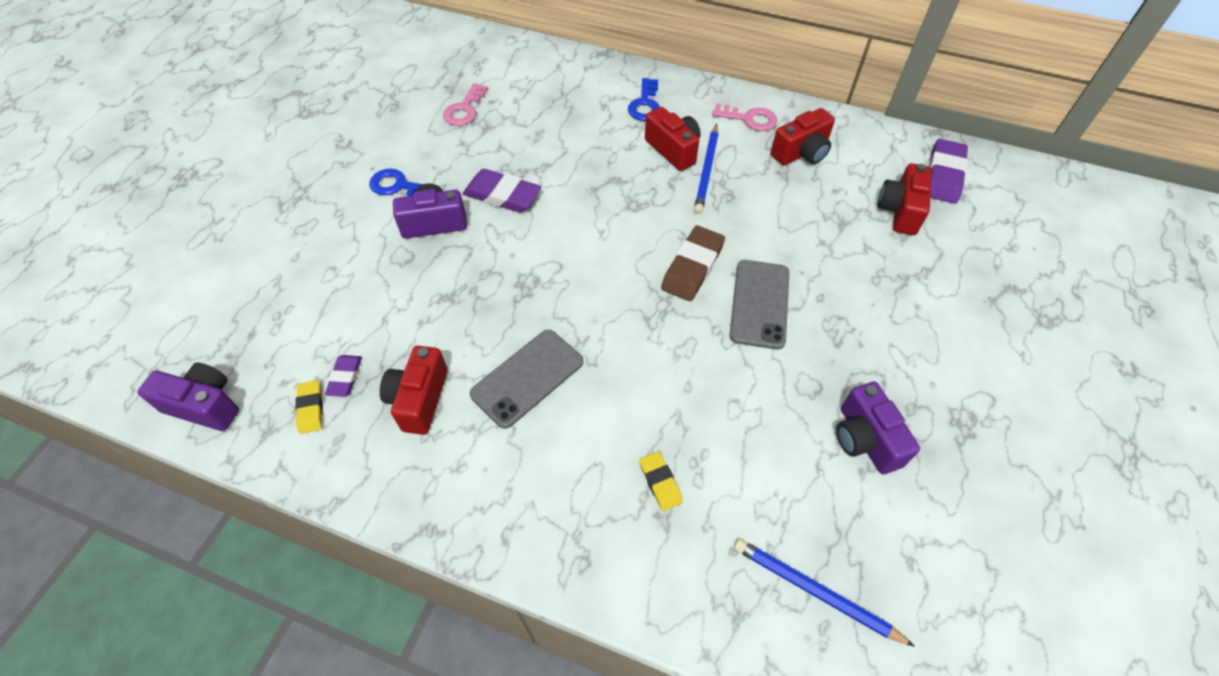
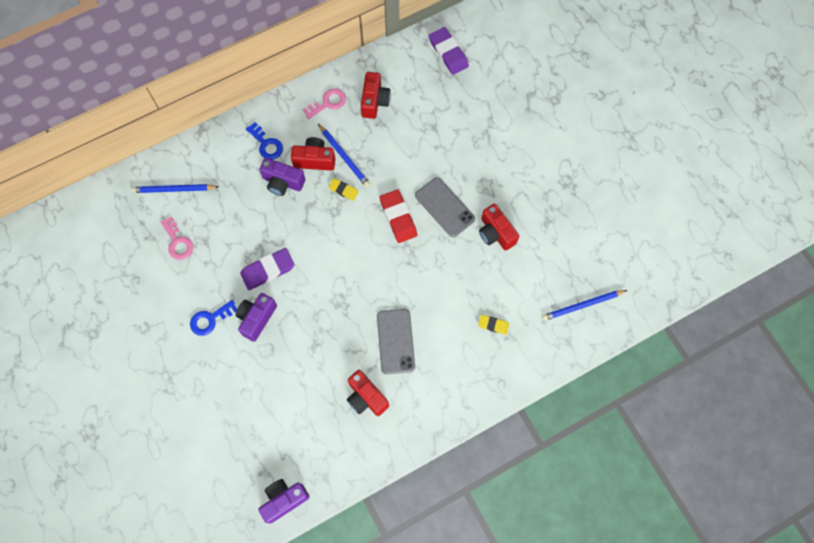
camera: 50 degrees left, 15 degrees up
yellow eraser [295,380,323,434] -> yellow eraser moved to [329,178,359,201]
purple eraser [325,355,362,397] -> none
brown eraser [661,226,725,301] -> red eraser [380,189,417,243]
purple camera [836,381,920,474] -> purple camera moved to [259,158,305,196]
red camera [878,163,932,235] -> red camera moved to [479,204,519,251]
none -> blue pencil [131,184,219,193]

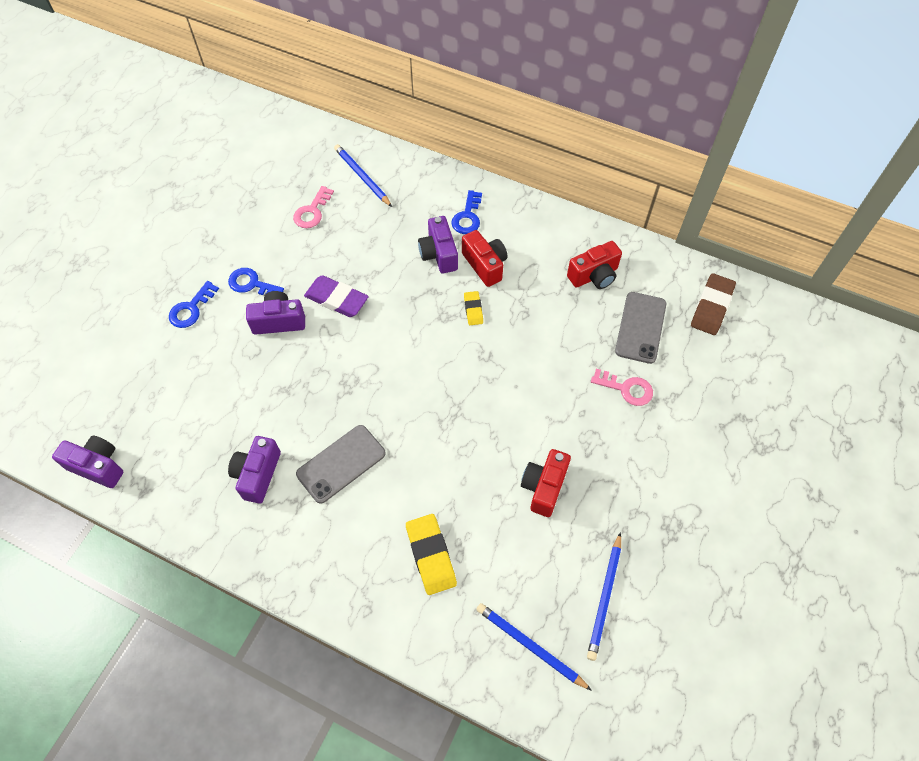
camera: 55 degrees right, 10 degrees down
pink key [303,88,346,119] -> pink key moved to [591,369,653,406]
blue pencil [318,124,371,187] -> blue pencil moved to [587,532,621,661]
red camera [347,370,389,416] -> purple camera [228,436,281,504]
red eraser [380,189,417,243] -> none
grey phone [415,177,475,237] -> grey phone moved to [615,292,666,364]
purple eraser [429,27,469,75] -> brown eraser [691,273,736,335]
yellow eraser [478,315,509,335] -> yellow eraser [406,514,457,595], size x1.78
none -> blue key [169,281,219,328]

